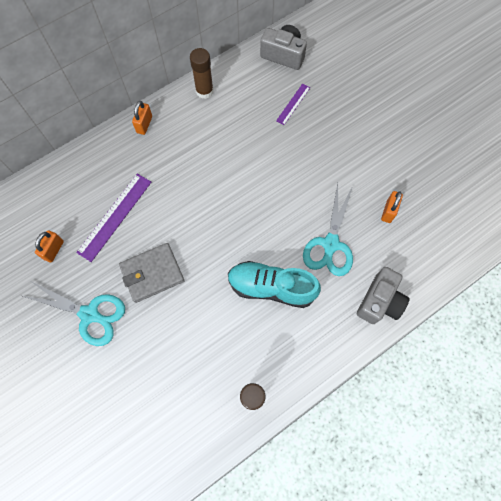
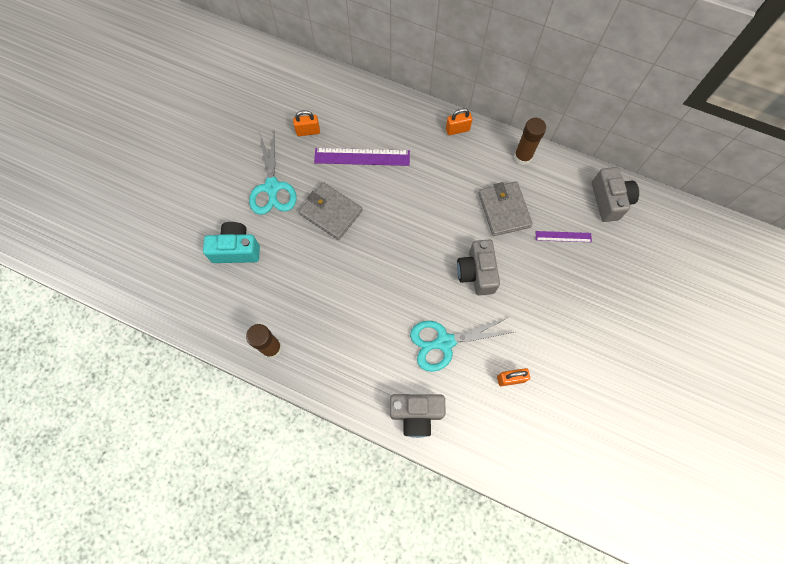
camera: 60 degrees right, 0 degrees up
turquoise shoe [228,261,321,308] -> none
none -> turquoise camera [203,222,260,263]
none -> grey camera [457,239,500,296]
none -> grey wallet [479,181,533,236]

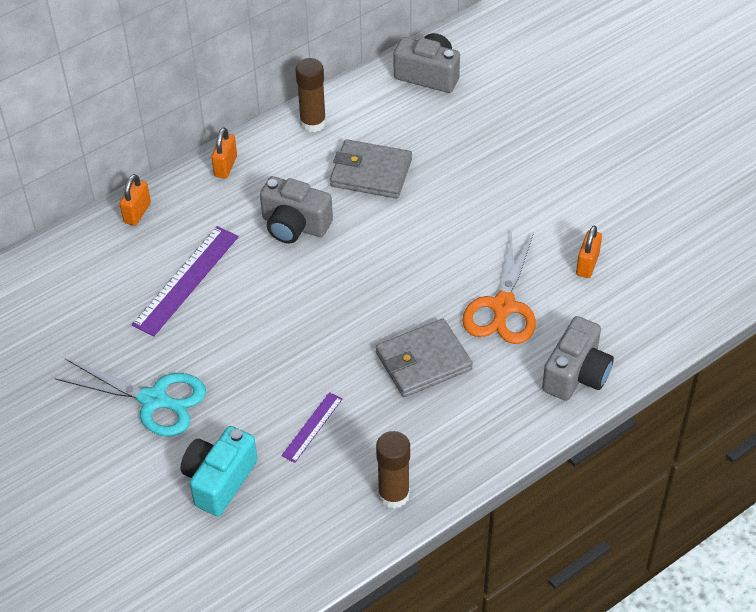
camera: 60 degrees left, 20 degrees down
orange padlock [293,110,320,136] -> orange padlock moved to [120,174,151,226]
grey wallet [299,182,363,240] -> grey wallet moved to [376,319,473,397]
turquoise scissors [410,317,514,372] -> orange scissors [462,230,536,344]
grey camera [457,239,500,296] -> grey camera moved to [260,176,333,243]
purple ruler [535,231,592,242] -> purple ruler moved to [282,392,342,463]

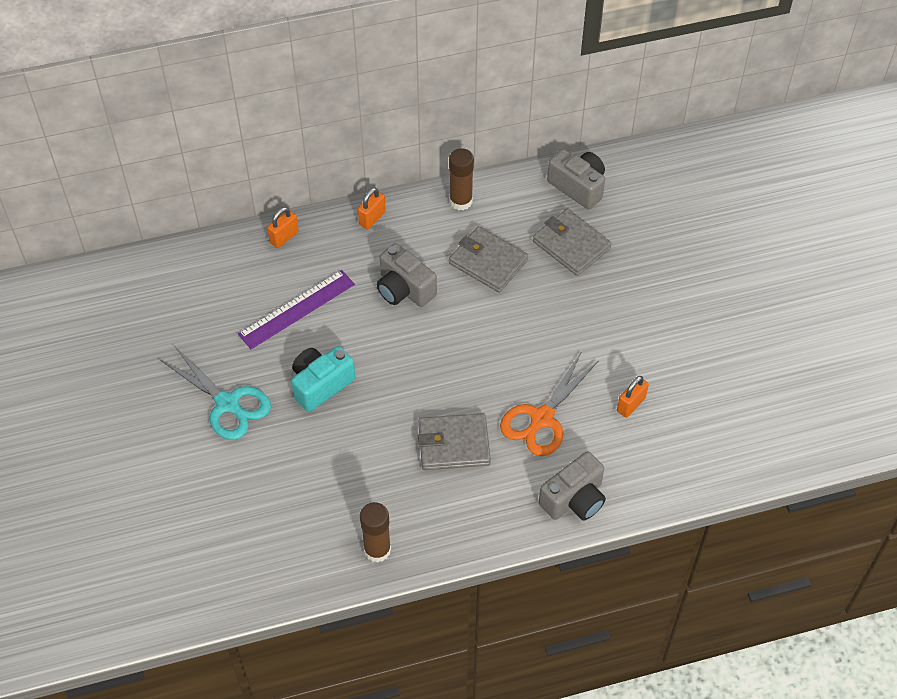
camera: 20 degrees right, 5 degrees up
turquoise camera [180,426,257,516] -> turquoise camera moved to [291,346,355,412]
purple ruler [282,392,342,463] -> none
none -> grey wallet [533,209,612,276]

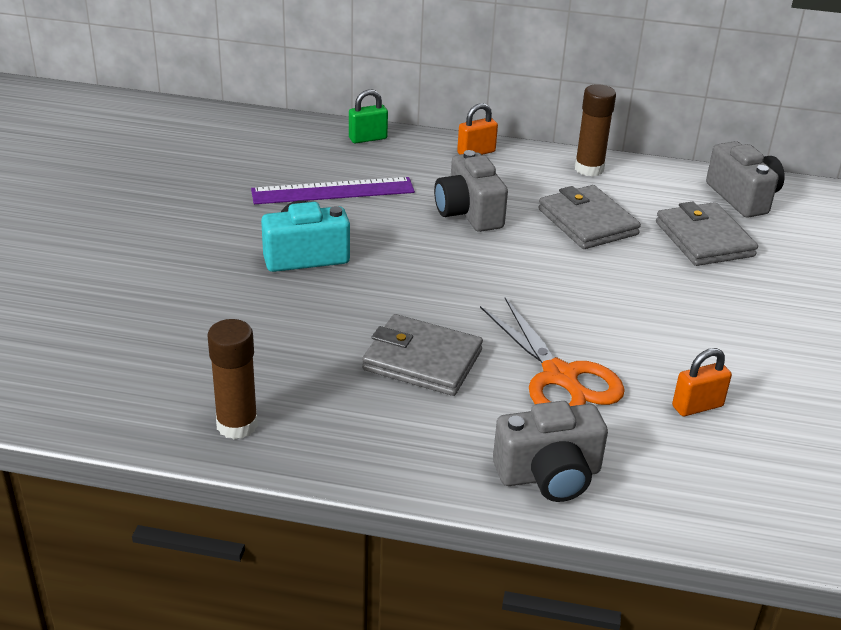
camera: 25 degrees right, 20 degrees down
turquoise scissors [160,347,271,440] -> none
orange padlock [267,207,299,248] -> green padlock [349,89,388,143]
orange scissors [500,351,599,456] -> orange scissors turned 90 degrees counterclockwise [480,297,625,406]

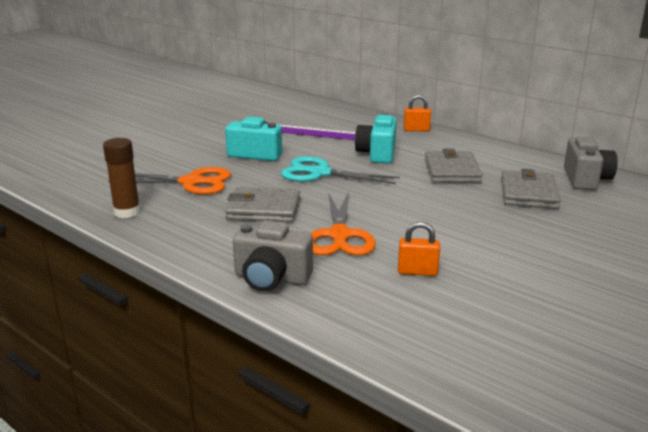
camera: 30 degrees right, 10 degrees down
green padlock [349,89,388,143] -> none
grey wallet [362,314,483,396] -> grey wallet turned 45 degrees counterclockwise [225,187,300,222]
grey camera [434,150,508,232] -> turquoise camera [355,113,397,164]
brown glue stick [575,84,616,176] -> none
none -> orange scissors [108,167,231,194]
none -> turquoise scissors [281,156,400,184]

